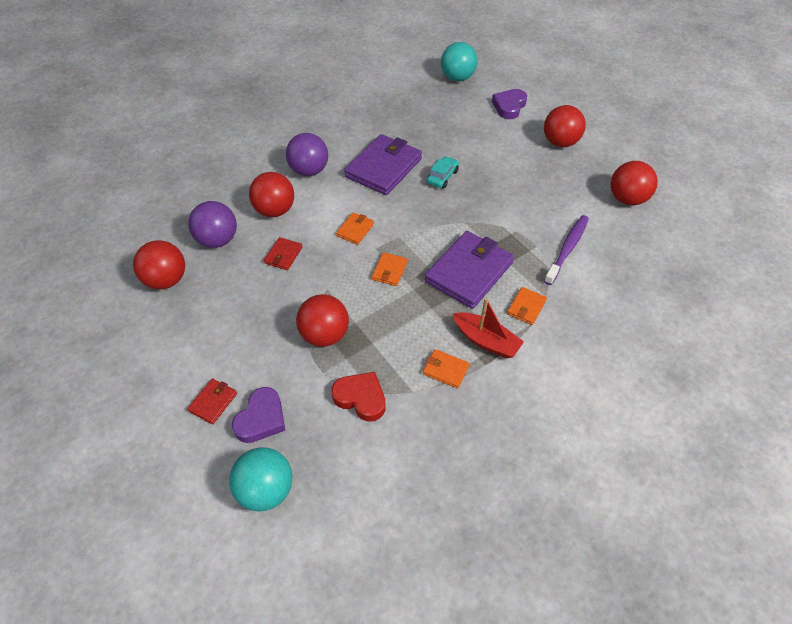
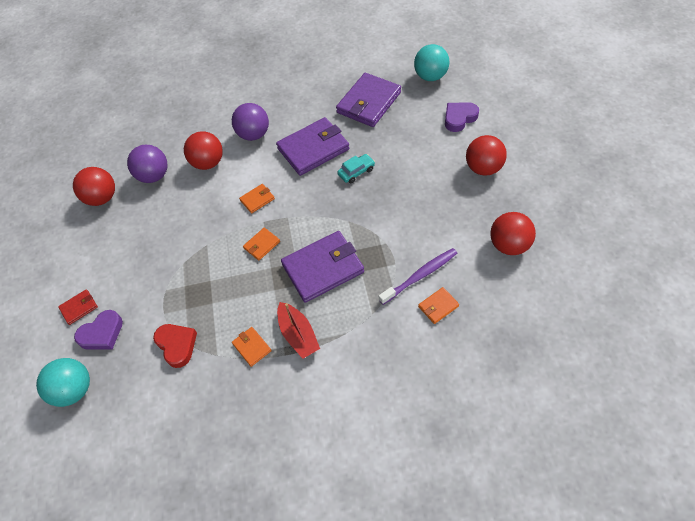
camera: 30 degrees right, 5 degrees up
red wallet [264,237,303,270] -> none
red ball [296,294,349,347] -> none
orange wallet [507,287,547,325] -> orange wallet moved to [418,287,459,324]
none -> purple wallet [336,73,401,127]

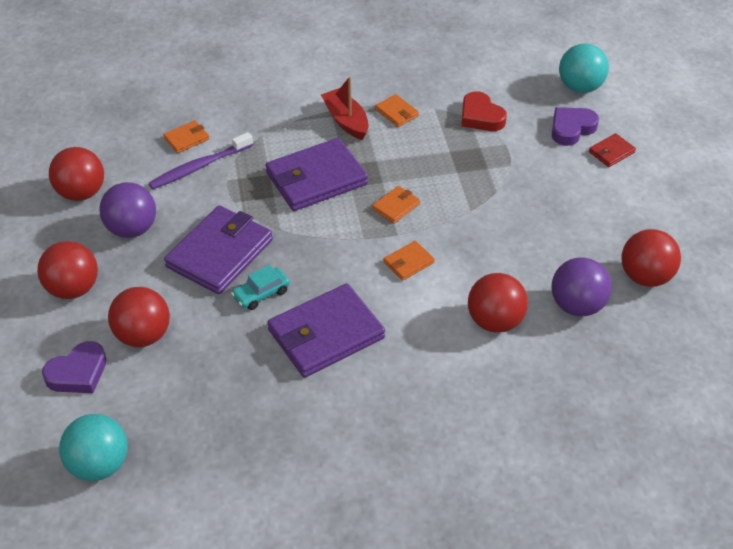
camera: 175 degrees right, 10 degrees down
purple ball [232,103,269,141] -> purple ball moved to [99,182,156,238]
purple wallet [336,73,401,127] -> purple wallet moved to [164,205,273,294]
none -> red ball [108,287,170,347]

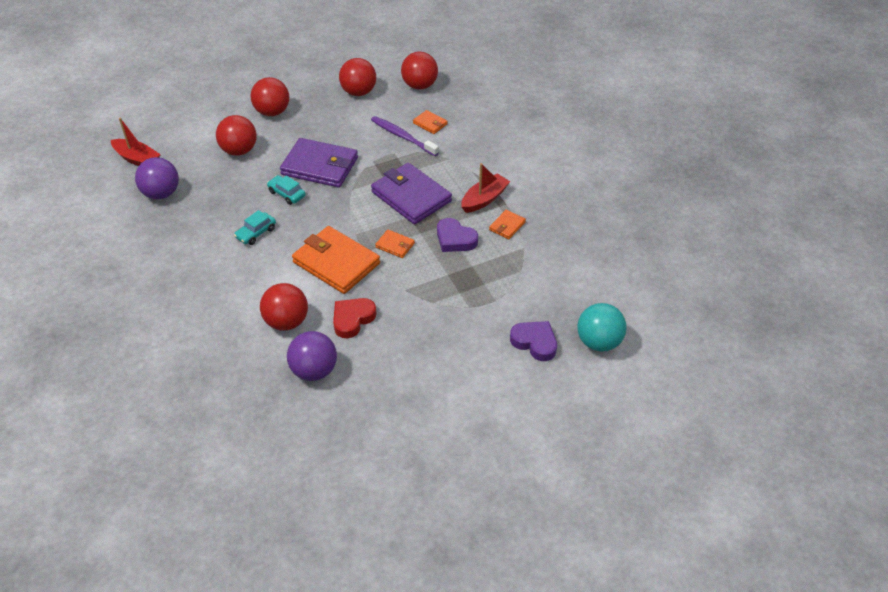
camera: 75 degrees right, 0 degrees up
purple heart [42,341,107,393] -> purple heart moved to [437,218,478,252]
turquoise ball [59,414,128,481] -> red boat [111,118,161,166]
purple ball [99,182,156,238] -> purple ball moved to [135,157,179,199]
purple wallet [267,283,385,378] -> turquoise car [234,210,276,245]
orange wallet [384,241,435,281] -> orange wallet [292,226,380,294], size x2.18
red heart [461,91,507,131] -> red heart moved to [333,298,376,338]
red wallet [589,133,636,167] -> none
red ball [621,229,681,287] -> red ball moved to [401,51,438,90]

